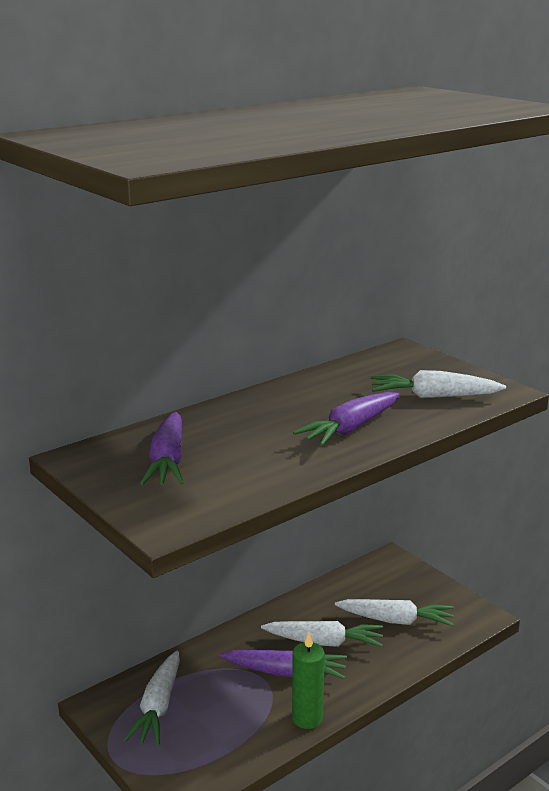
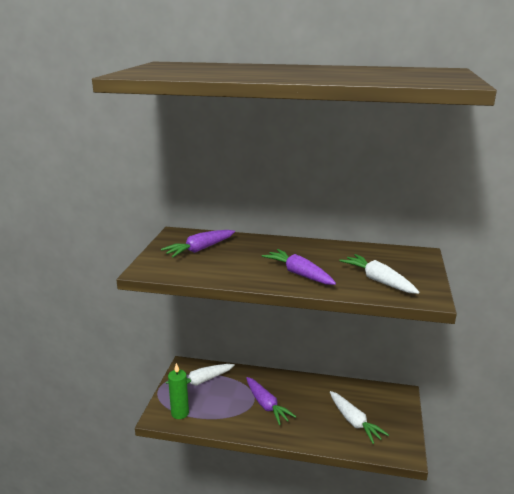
camera: 50 degrees right, 0 degrees up
white carrot [261,621,383,647] -> none
green candle [292,632,325,729] -> green candle moved to [168,363,189,419]
purple carrot [293,392,400,446] -> purple carrot turned 45 degrees clockwise [262,249,336,285]

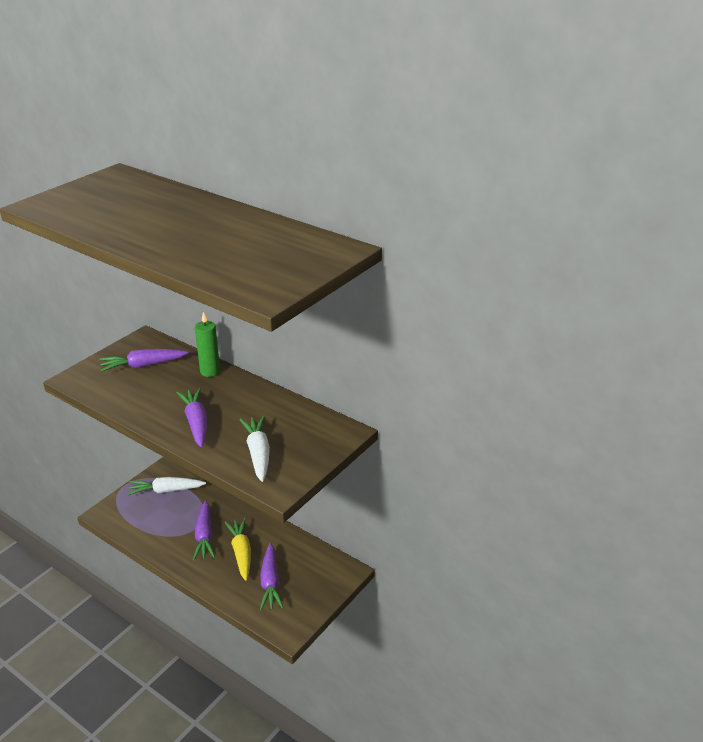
camera: 25 degrees right, 10 degrees up
green candle [168,363,189,419] -> green candle moved to [195,312,220,377]
white carrot [330,391,389,444] -> purple carrot [260,543,284,611]
none -> yellow carrot [224,518,251,581]

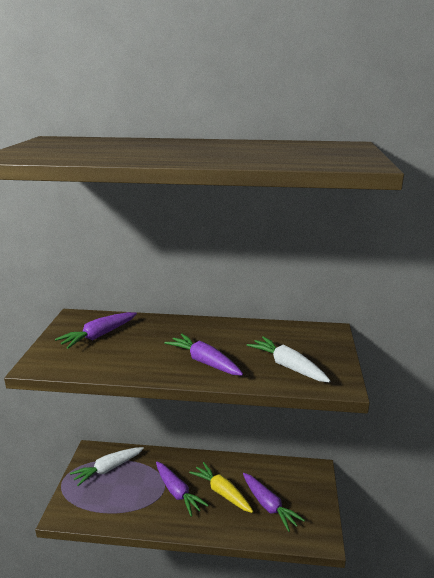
camera: 30 degrees left, 10 degrees down
green candle [195,312,220,377] -> none

